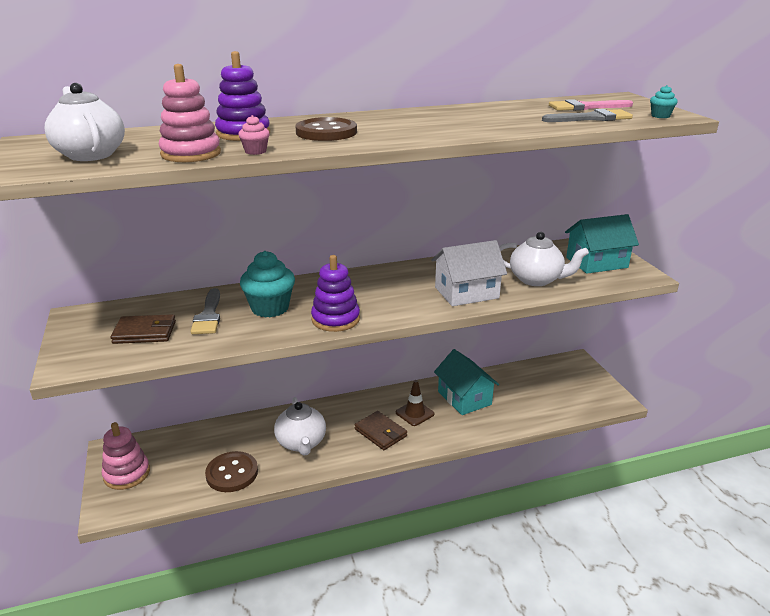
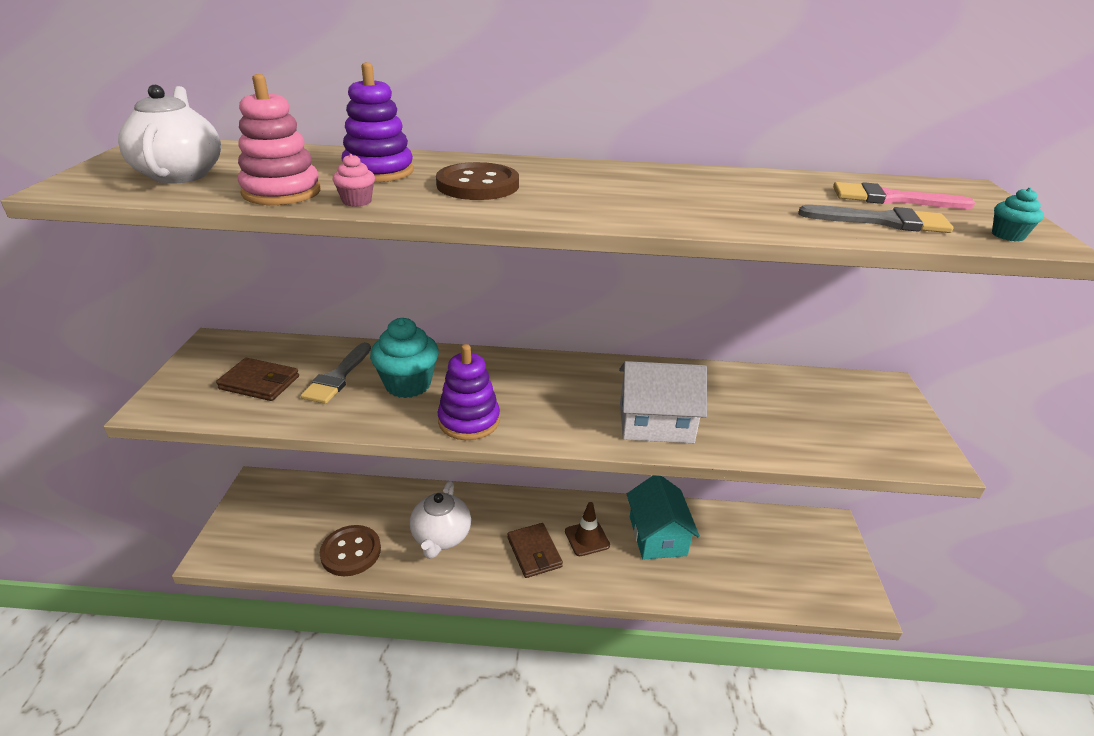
camera: 20 degrees right, 5 degrees up
pink stacking toy [102,422,150,490] -> none
white teapot [499,232,589,286] -> none
turquoise house [565,214,639,274] -> none

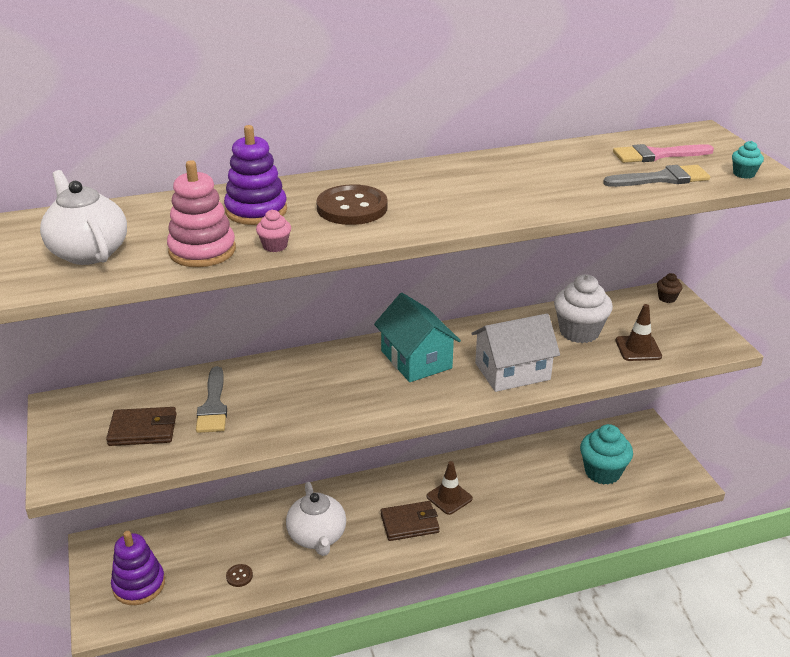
camera: 20 degrees left, 0 degrees up
brown button [320,525,381,576] -> brown button [226,564,253,587], size x0.45
turquoise cupcake [370,318,439,398] -> turquoise cupcake moved to [580,424,633,485]
purple stacking toy [438,344,500,440] -> purple stacking toy moved to [111,531,165,605]
brown wallet [507,523,563,578] -> brown wallet turned 60 degrees counterclockwise [381,501,440,541]
turquoise house [627,475,700,560] -> turquoise house moved to [374,293,461,382]
none -> white cupcake [554,274,613,343]
none -> brown traffic cone [616,304,662,361]
none -> brown cupcake [657,273,683,303]

